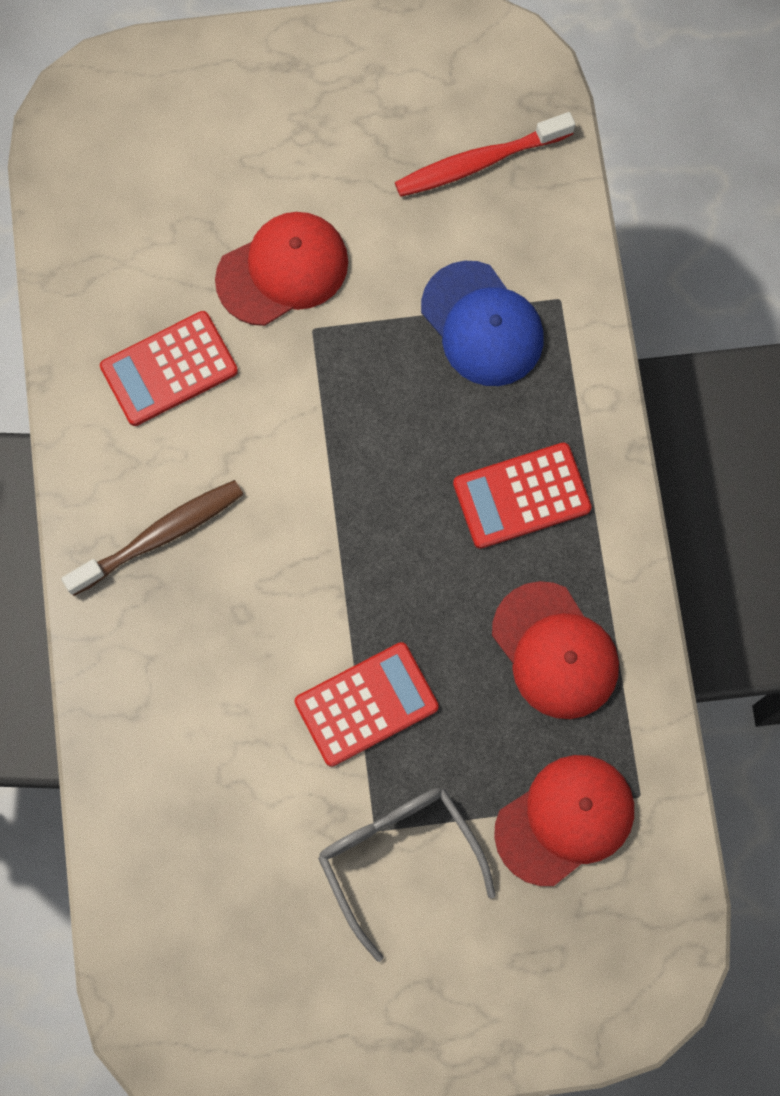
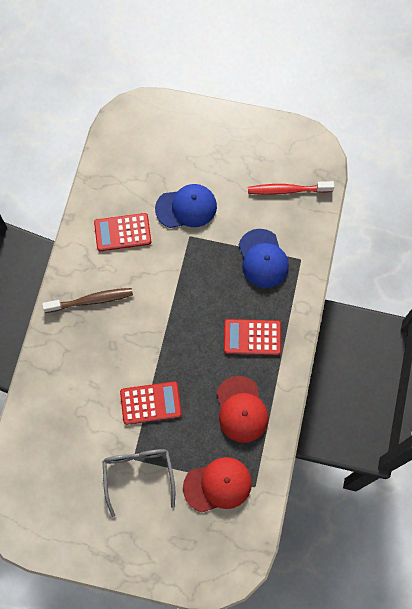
camera: 20 degrees right, 5 degrees down
red cap [215,212,348,326] -> blue cap [155,184,217,228]

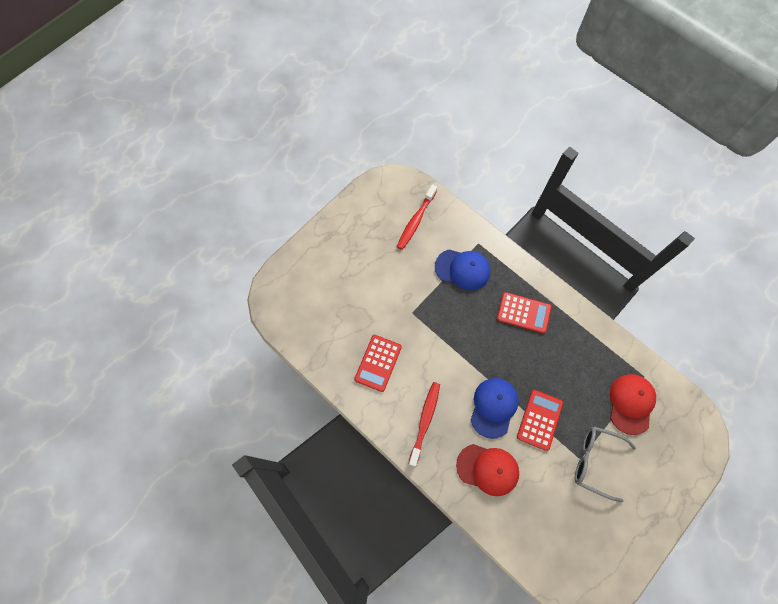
camera: 60 degrees left, 0 degrees up
brown toothbrush [42,288,133,313] -> red toothbrush [409,382,440,467]
blue cap [155,184,217,228] -> blue cap moved to [471,378,519,439]
red cap [216,376,269,443] -> red cap moved to [456,444,519,496]
red calculator [224,319,281,355] -> red calculator turned 105 degrees counterclockwise [497,292,552,334]

